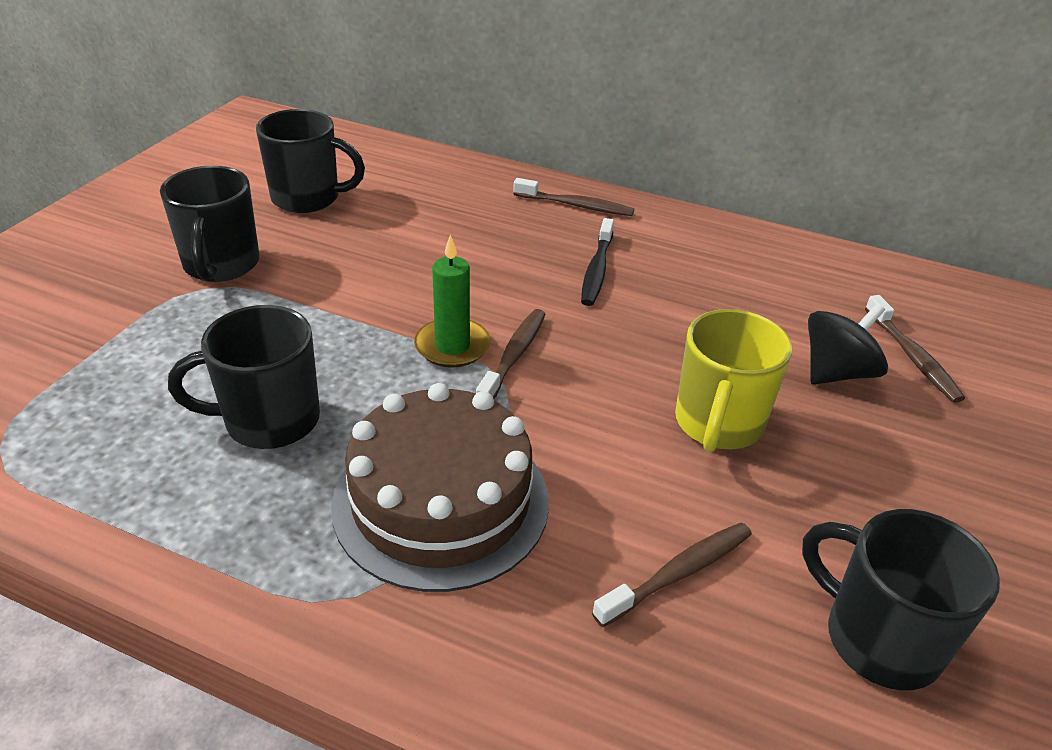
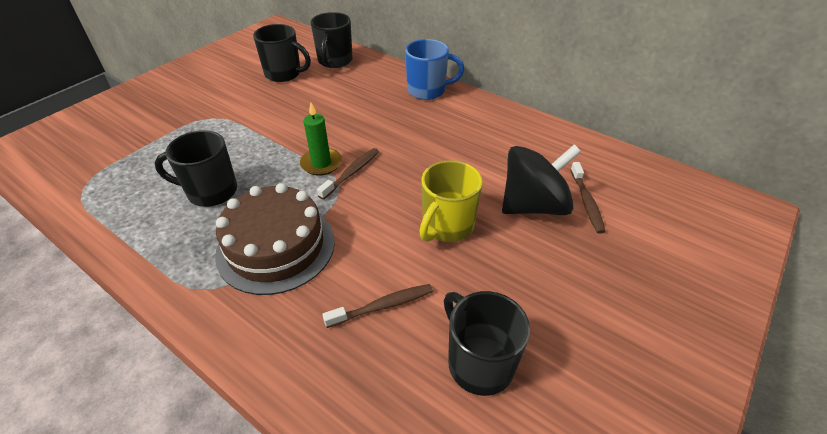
camera: 15 degrees right, 5 degrees up
black mug [160,166,259,282] -> black mug moved to [311,12,353,68]
brown toothbrush [513,178,634,216] -> blue mug [405,39,464,100]
black toothbrush [581,218,614,306] -> none
black spinning top [808,303,888,385] -> black spinning top [502,144,581,215], size x1.54

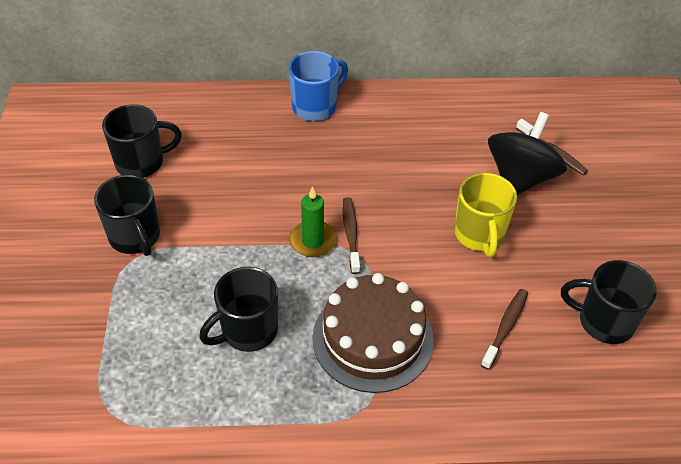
camera: 40 degrees left, 5 degrees up
black mug [311,12,353,68] -> black mug moved to [94,175,160,256]

